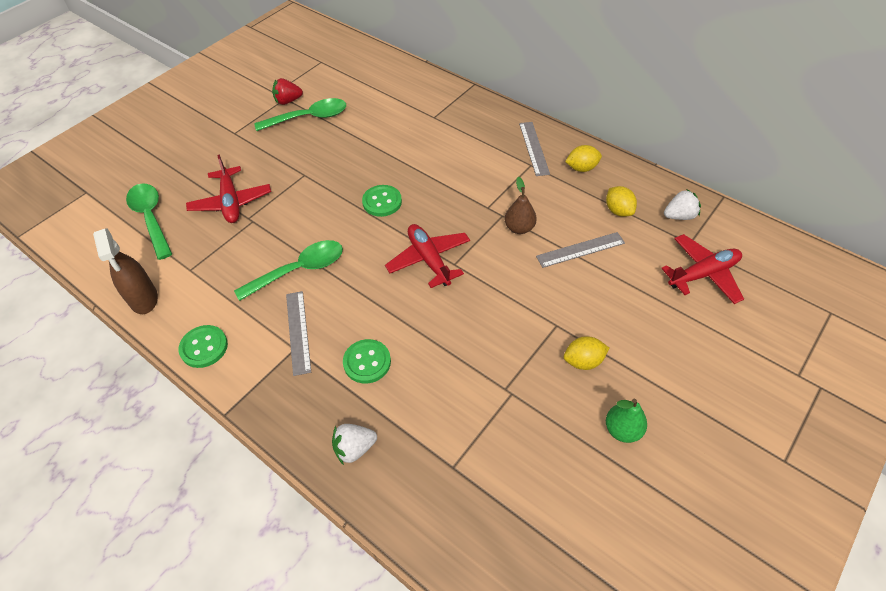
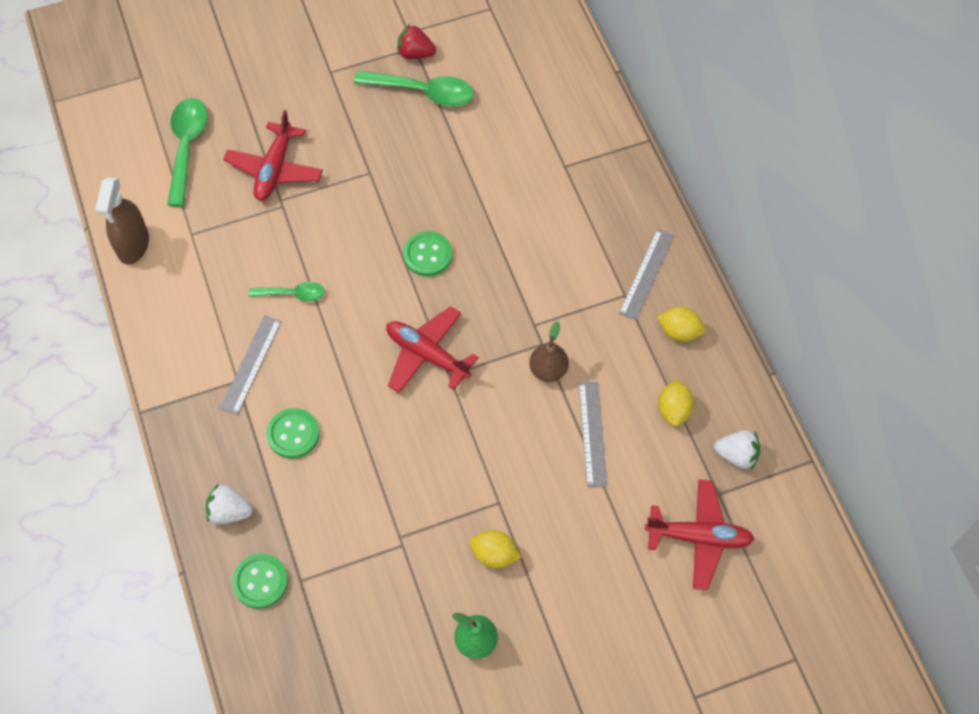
camera: 30 degrees right, 10 degrees up
green button [178,325,228,368] -> green button moved to [232,553,288,609]
green spoon [234,240,343,301] -> green spoon [249,282,325,302], size x0.58
red plane [385,224,470,288] -> red plane turned 60 degrees counterclockwise [386,306,479,393]
grey ruler [536,232,625,268] -> grey ruler turned 75 degrees clockwise [579,382,607,487]

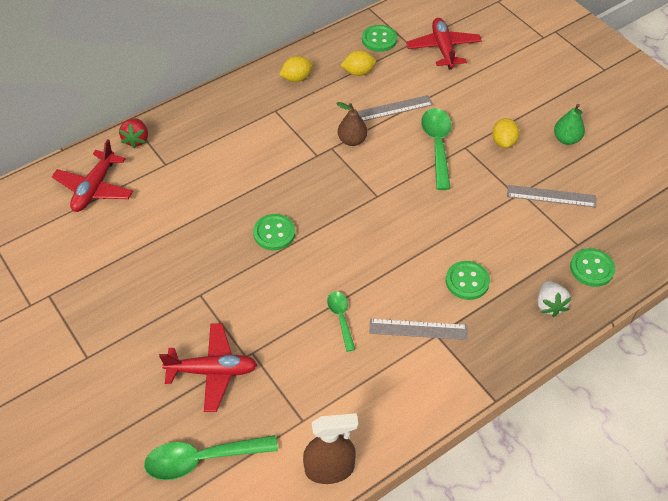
camera: 105 degrees left, 10 degrees down
green spoon [354,70,474,107] -> green spoon moved to [421,108,452,190]
red plane [386,306,479,393] -> red plane moved to [52,139,133,212]
red strawberry [397,24,436,59] -> red strawberry moved to [119,118,148,149]
grey ruler [619,229,674,320] -> grey ruler moved to [507,185,596,208]
yellow lemon [657,307,706,342] -> yellow lemon turned 60 degrees clockwise [279,56,313,82]
white strawberry [714,430,760,470] -> green button [362,25,397,52]

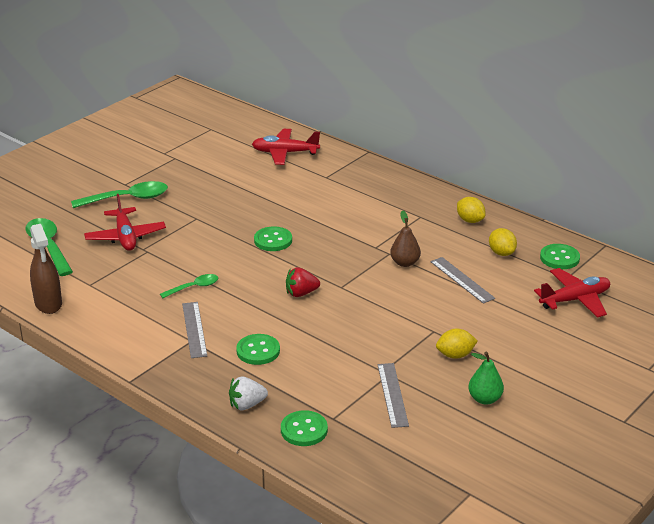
camera: 75 degrees right, 20 degrees down
red strawberry [119,118,148,149] -> red strawberry moved to [286,267,320,297]
green spoon [421,108,452,190] -> green spoon moved to [71,181,168,208]

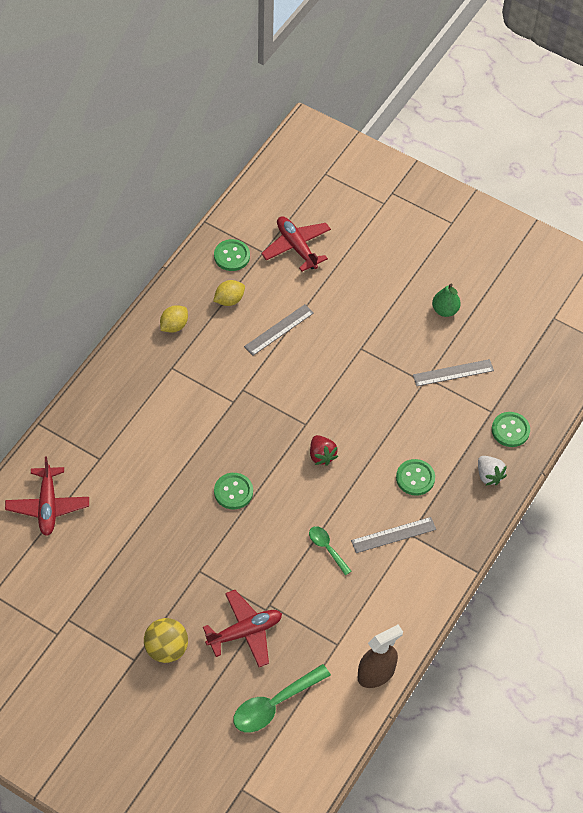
camera: 100 degrees left, 25 degrees up
green spoon [71,181,168,208] -> yellow ball [144,618,188,663]
brown pear [390,210,421,267] -> none
yellow lemon [436,329,478,359] -> none

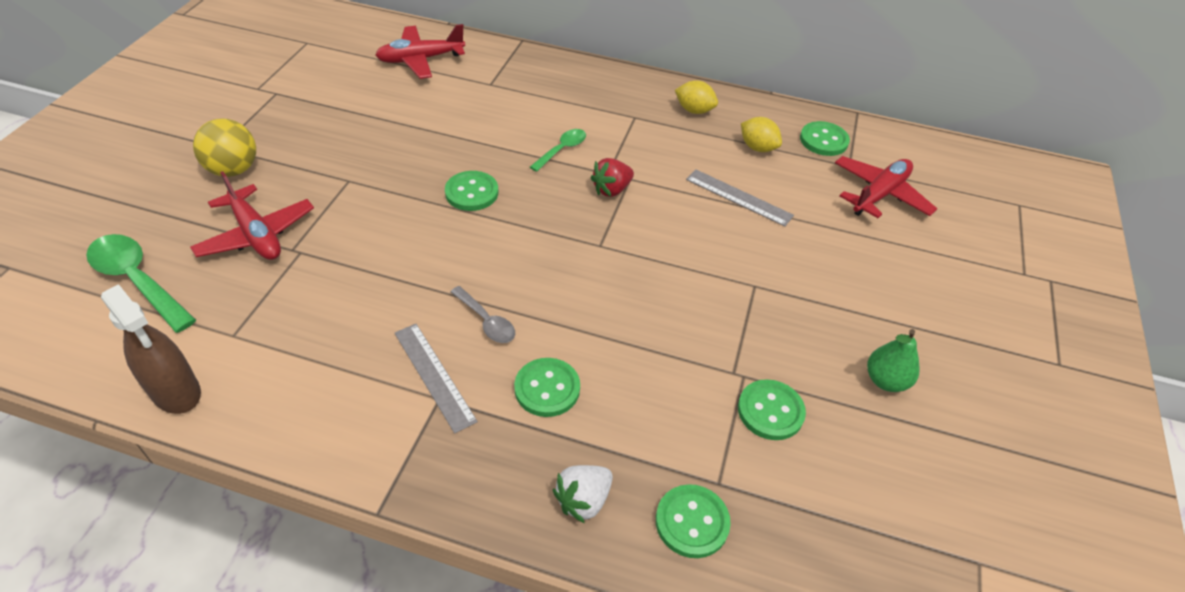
camera: 75 degrees right, 10 degrees down
green spoon [309,526,351,575] -> green spoon moved to [530,129,586,172]
red strawberry [310,435,338,466] -> red strawberry moved to [591,158,634,197]
grey ruler [413,359,494,386] -> green button [738,379,806,440]
none -> grey spoon [450,286,515,343]

